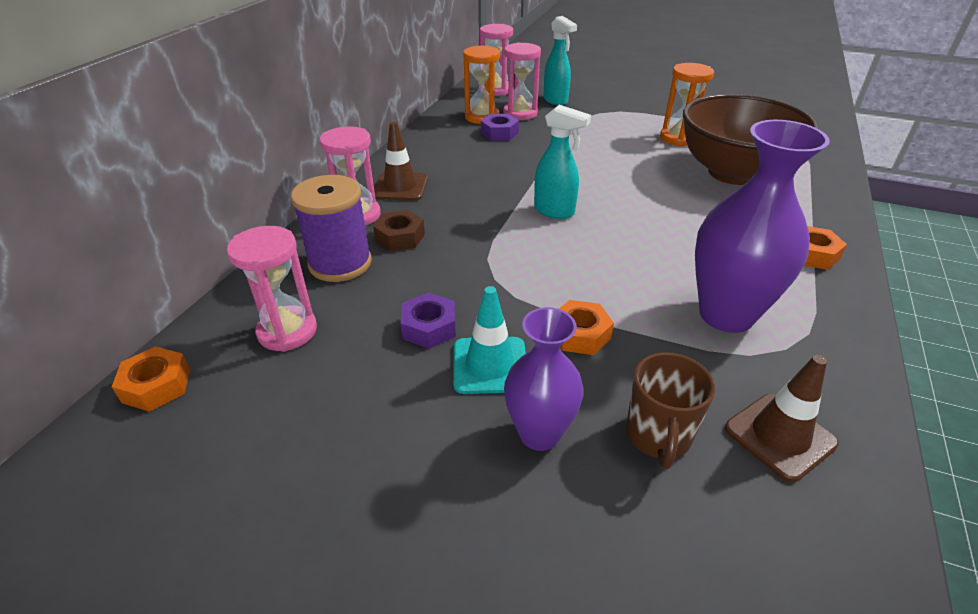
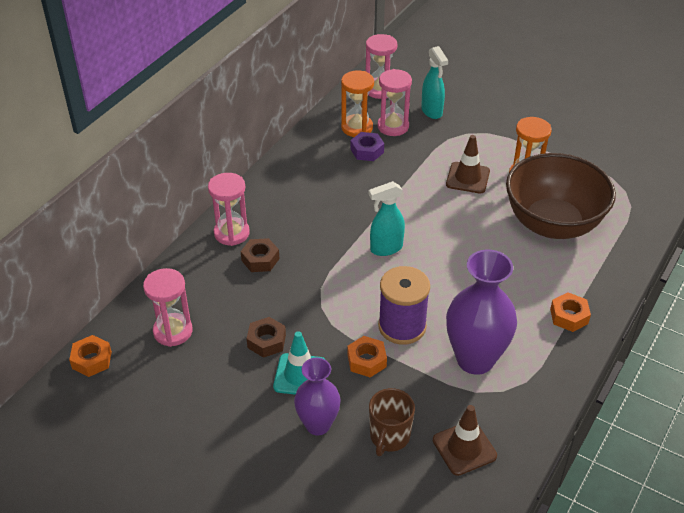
camera: 10 degrees right, 5 degrees up
purple spool [291,175,372,282] -> purple spool moved to [378,266,430,345]
brown traffic cone [374,122,428,201] -> brown traffic cone moved to [446,135,490,193]
purple nut [401,293,456,349] -> brown nut [247,317,286,358]
turquoise spray bottle [534,105,591,219] -> turquoise spray bottle turned 120 degrees clockwise [368,181,405,256]

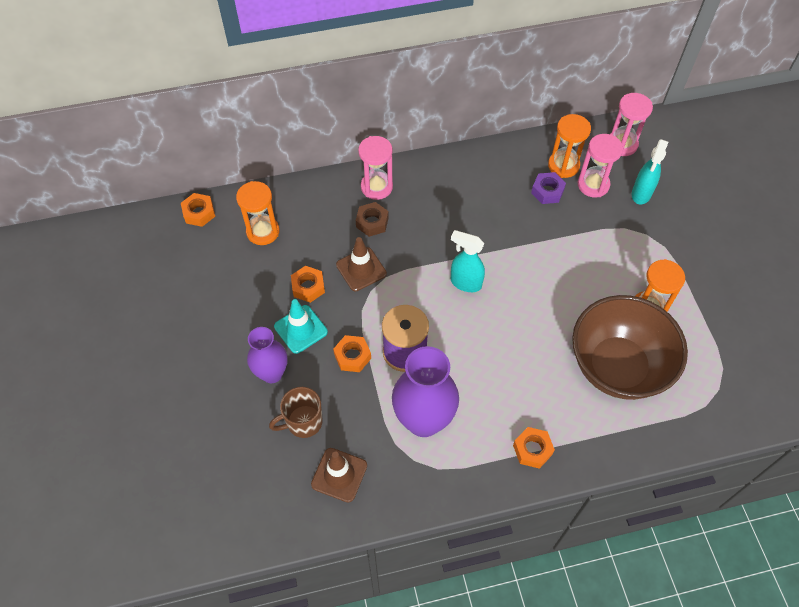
camera: 45 degrees right, 15 degrees up
pink hourglass [143,268,193,347] -> orange hourglass [236,181,280,245]
brown nut [247,317,286,358] -> orange nut [291,266,325,303]
brown traffic cone [446,135,490,193] -> brown traffic cone moved to [336,237,387,291]

